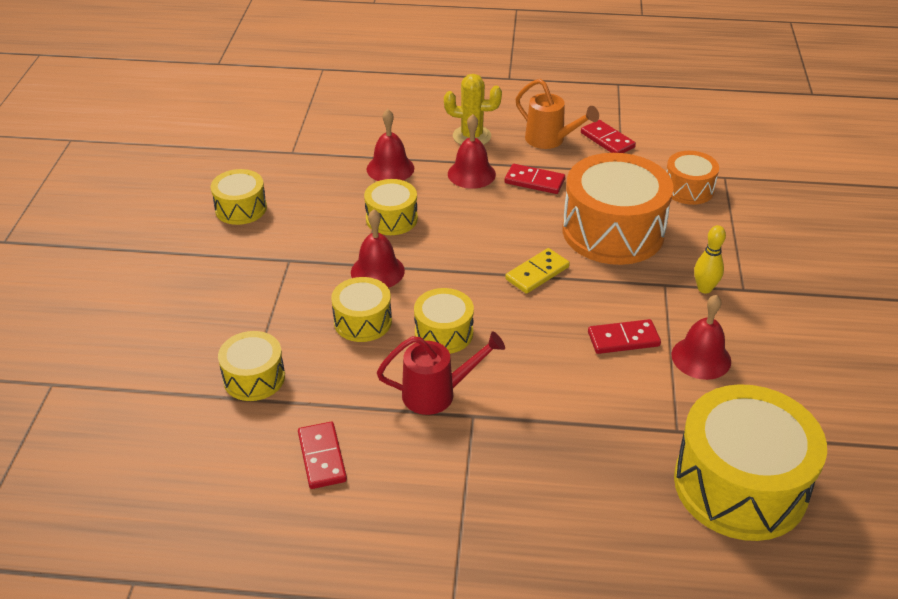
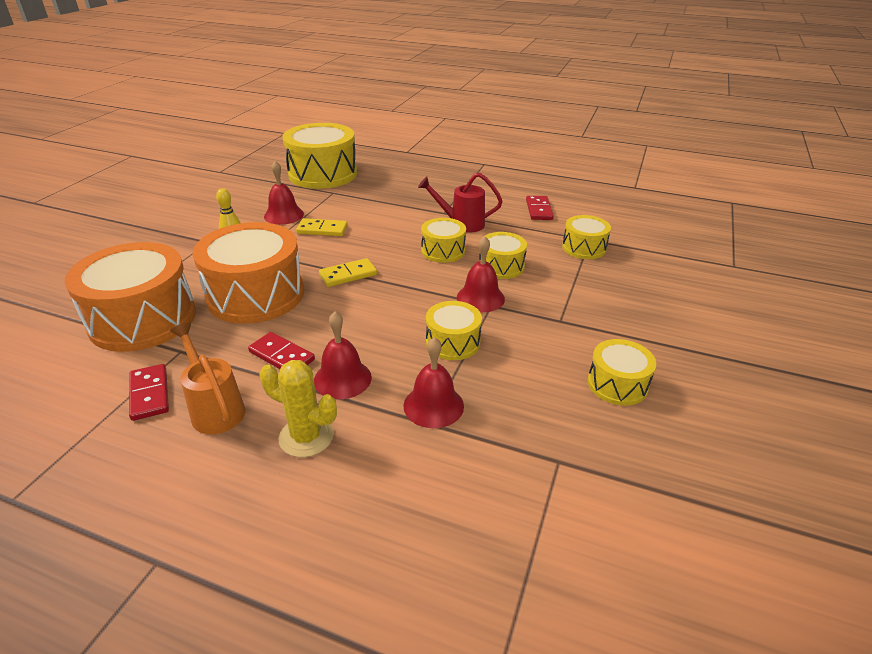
camera: 165 degrees left, 5 degrees down
red domino [588,319,661,354] -> yellow domino [296,218,348,236]
orange drum [666,151,719,205] -> orange drum [65,242,196,352], size x1.94

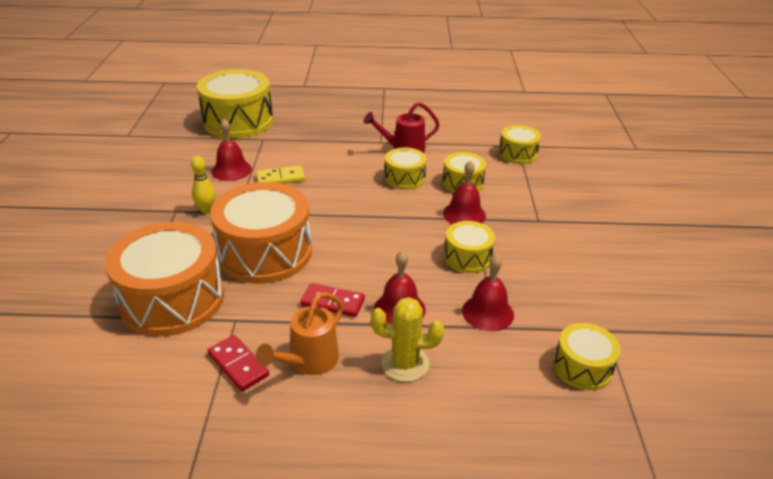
camera: 20 degrees left, 0 degrees up
orange watering can [170,322,245,434] -> orange watering can turned 90 degrees counterclockwise [256,292,343,375]
yellow domino [319,258,377,287] -> none
red domino [526,196,554,220] -> none
yellow drum [588,339,656,406] -> yellow drum moved to [554,323,621,390]

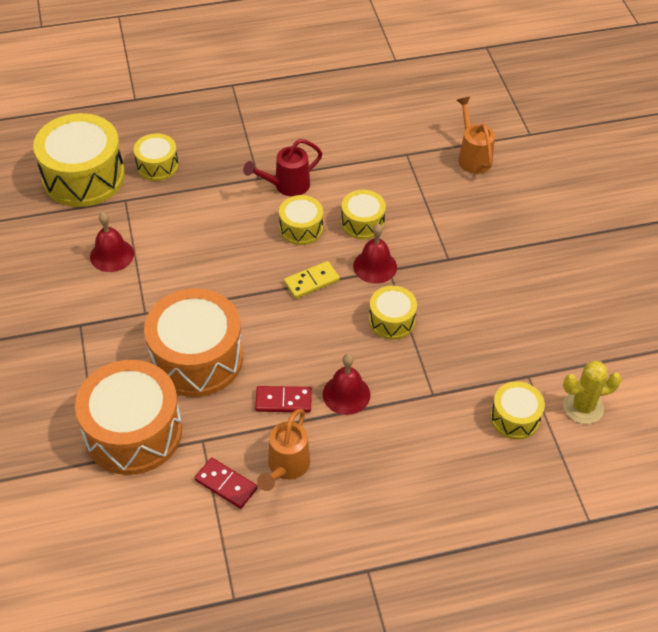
camera: 15 degrees left, 15 degrees up
yellow bowling pin [191,156,215,214] -> none
yellow domino [256,166,305,184] -> yellow domino moved to [284,261,340,299]
yellow cactus [371,297,444,382] -> yellow cactus moved to [563,361,622,424]
red bell [462,254,514,331] -> none
yellow drum [499,125,541,164] -> yellow drum moved to [134,133,178,181]
none -> orange watering can [457,97,495,174]

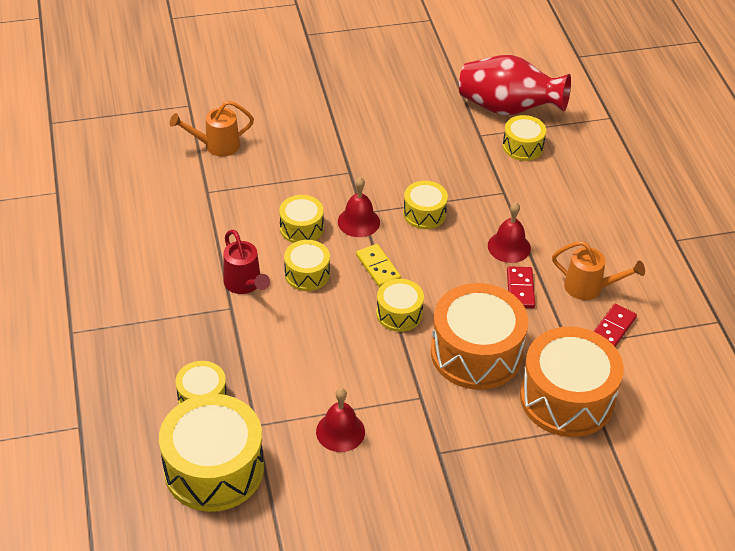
camera: 90 degrees left, 5 degrees down
yellow cactus [563,361,622,424] -> red vase [459,55,571,115]
none -> yellow drum [376,279,424,332]

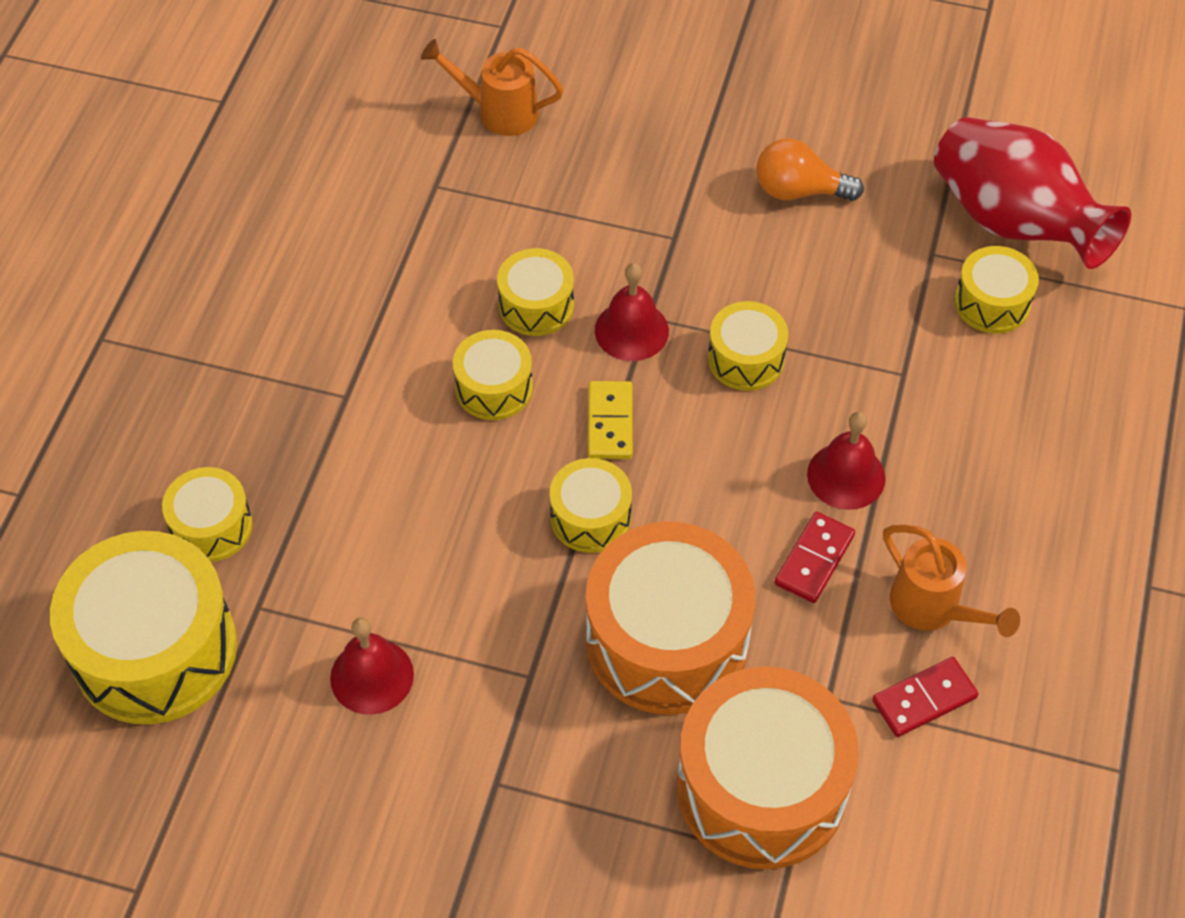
camera: 30 degrees right, 10 degrees up
red watering can [223,230,270,294] -> none
none -> orange light bulb [756,138,864,201]

